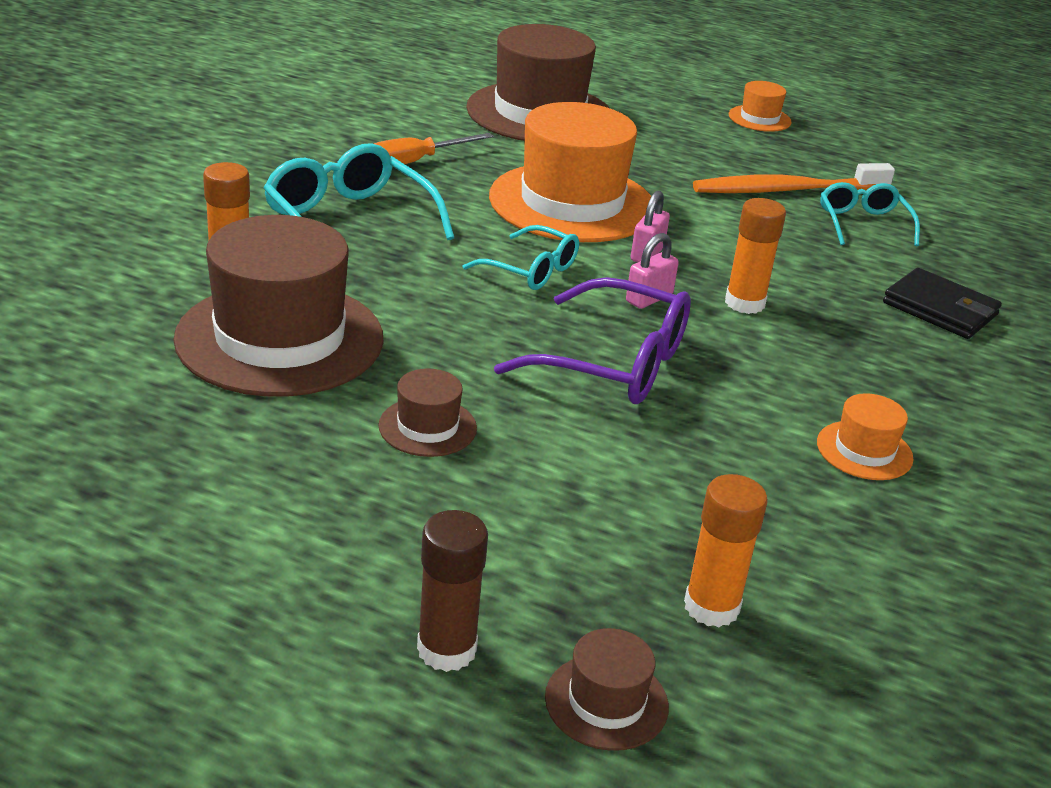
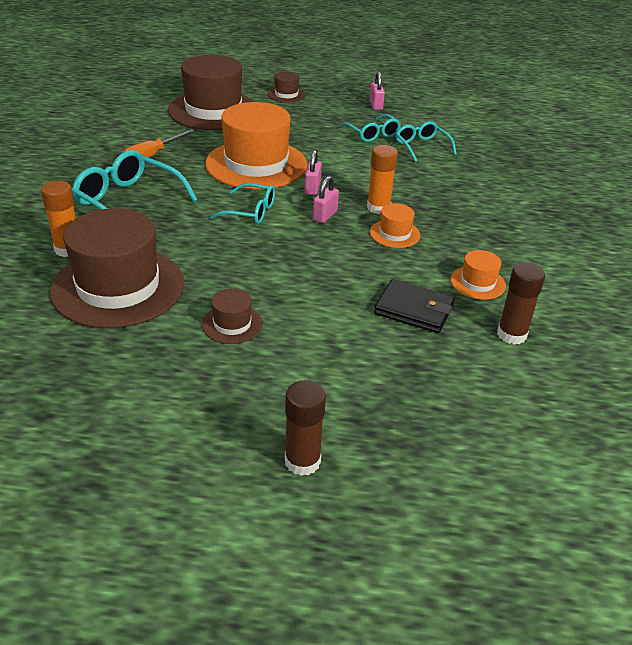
camera: 15 degrees left, 5 degrees up
purple glasses [494,277,691,404] -> none
brown hat [545,628,669,751] -> brown hat moved to [268,72,305,102]
orange glue stick [684,474,768,627] -> none
orange toothbrush [693,163,895,193] -> turquoise glasses [340,114,401,142]
orange hat [729,81,792,132] -> orange hat moved to [370,203,421,248]
black wallet [883,268,1002,339] -> black wallet moved to [374,279,455,333]
none -> pink padlock [369,72,385,110]
none -> brown glue stick [497,262,545,345]

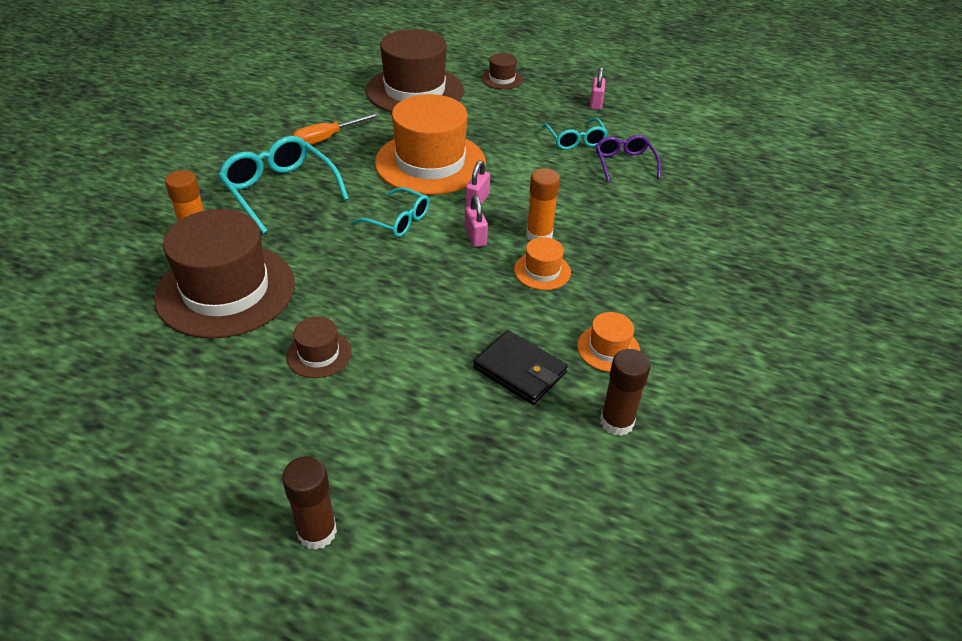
camera: 15 degrees right, 5 degrees up
pink padlock [313,176,339,223] -> pink padlock turned 60 degrees counterclockwise [465,195,488,247]
turquoise glasses [396,121,457,162] -> purple glasses [596,135,661,182]

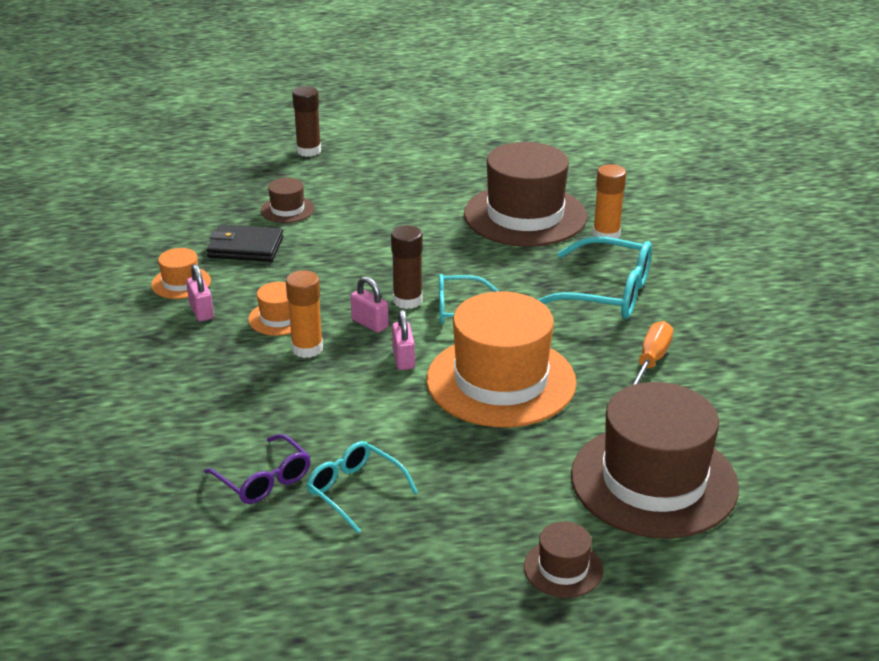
camera: 150 degrees right, 10 degrees down
brown hat [286,317,352,378] -> brown hat moved to [261,178,315,223]
pink padlock [590,67,605,110] -> pink padlock moved to [186,264,214,321]
brown glue stick [600,349,651,436] -> brown glue stick moved to [391,225,423,309]

